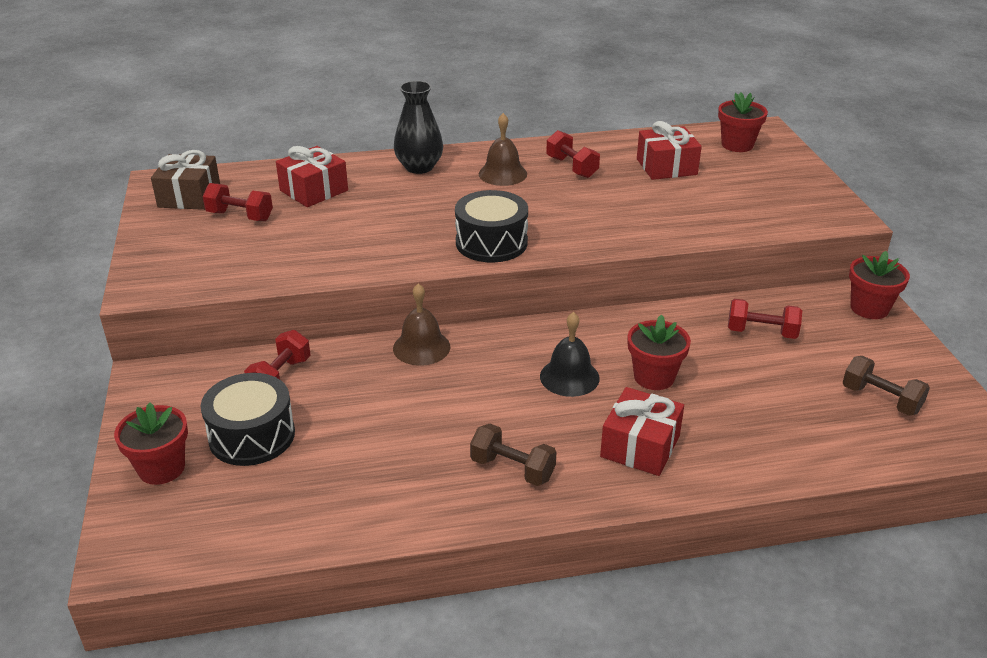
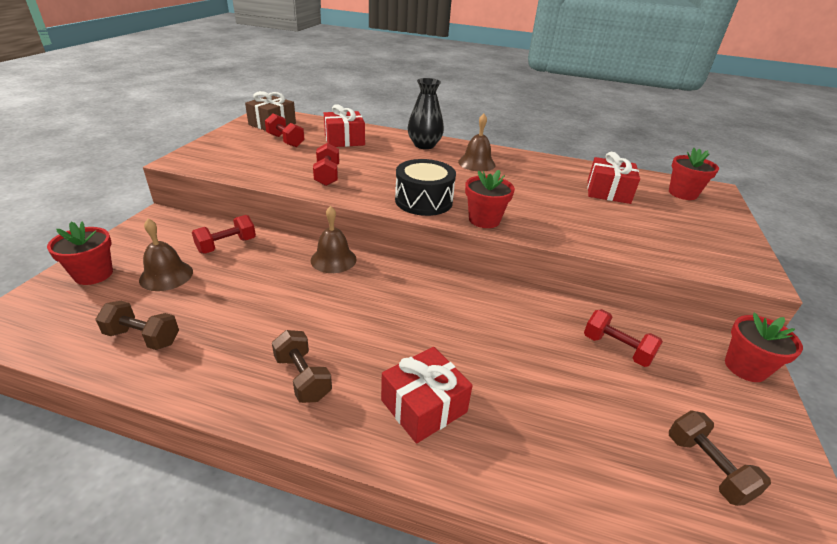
camera: 25 degrees right, 0 degrees up
black drum [201,373,295,466] -> brown bell [139,219,193,291]
black bell [540,312,600,397] -> none
red dumbbell [546,130,600,178] -> red dumbbell moved to [313,143,339,186]
red flower pot [628,315,691,390] -> red flower pot moved to [465,170,515,228]
none -> brown dumbbell [96,301,179,350]

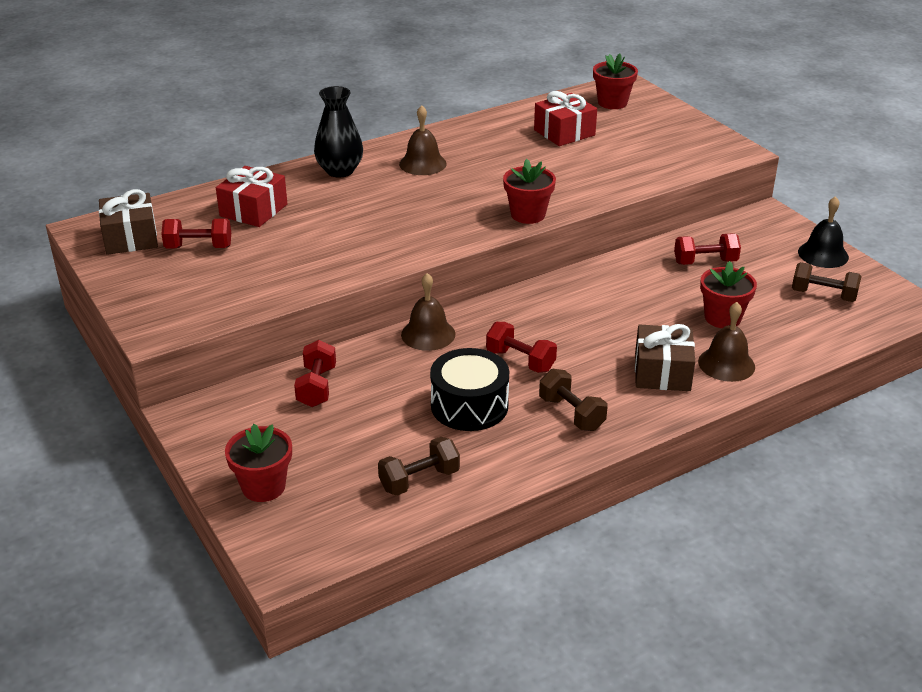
camera: 45 degrees left, 0 degrees up
brown bell [139,219,193,291] -> brown bell moved to [698,302,755,382]
brown dumbbell [272,330,332,403] -> brown dumbbell turned 45 degrees clockwise [539,369,608,431]
red dumbbell [313,143,339,186] -> red dumbbell moved to [486,322,557,373]
red gift [381,347,473,444] -> brown gift [635,324,695,391]
black drum [395,159,456,216] -> black drum moved to [430,348,509,431]
red flower pot [725,313,803,382] -> red flower pot moved to [700,261,757,328]
none -> black bell [798,196,849,268]

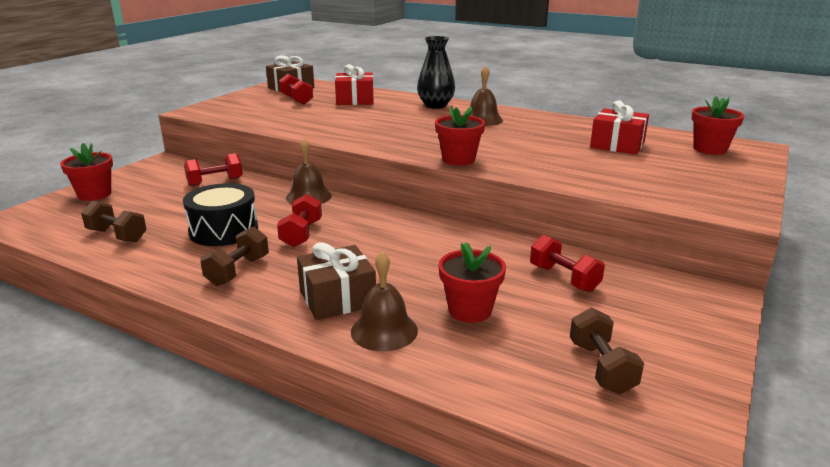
camera: 60 degrees right, 10 degrees down
black bell [798,196,849,268] -> none

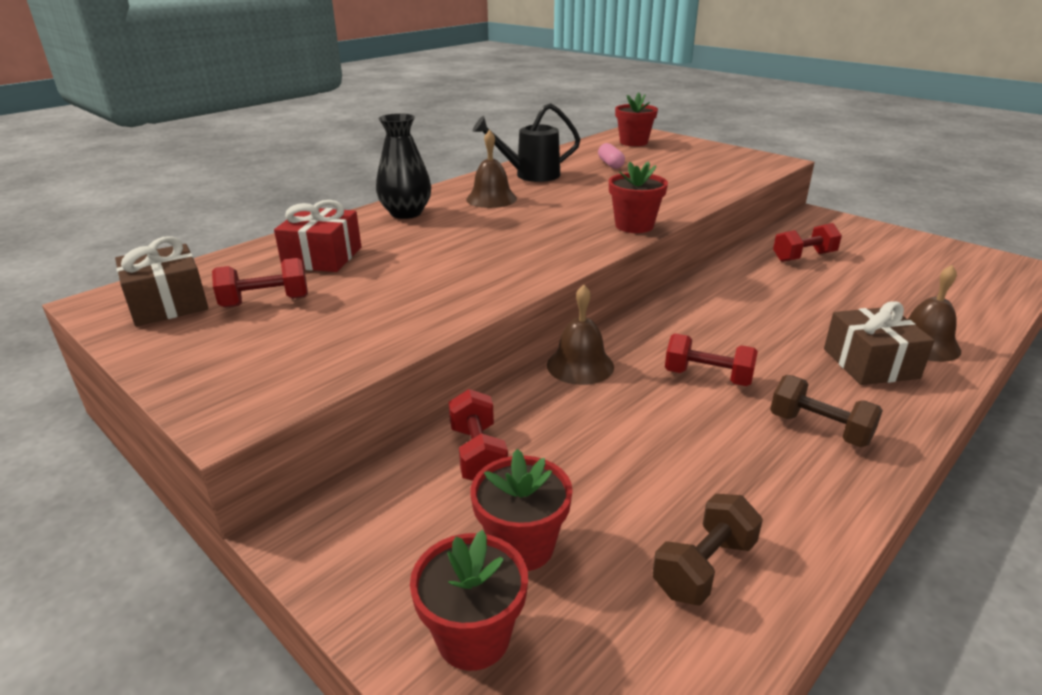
camera: 75 degrees left, 5 degrees up
black drum [183,183,258,246] -> none
red flower pot [439,242,506,323] -> red flower pot moved to [471,449,573,571]
brown dumbbell [570,308,644,394] -> none
red gift [590,100,649,155] -> pink capsule [598,143,625,169]
none -> black watering can [473,103,580,182]

